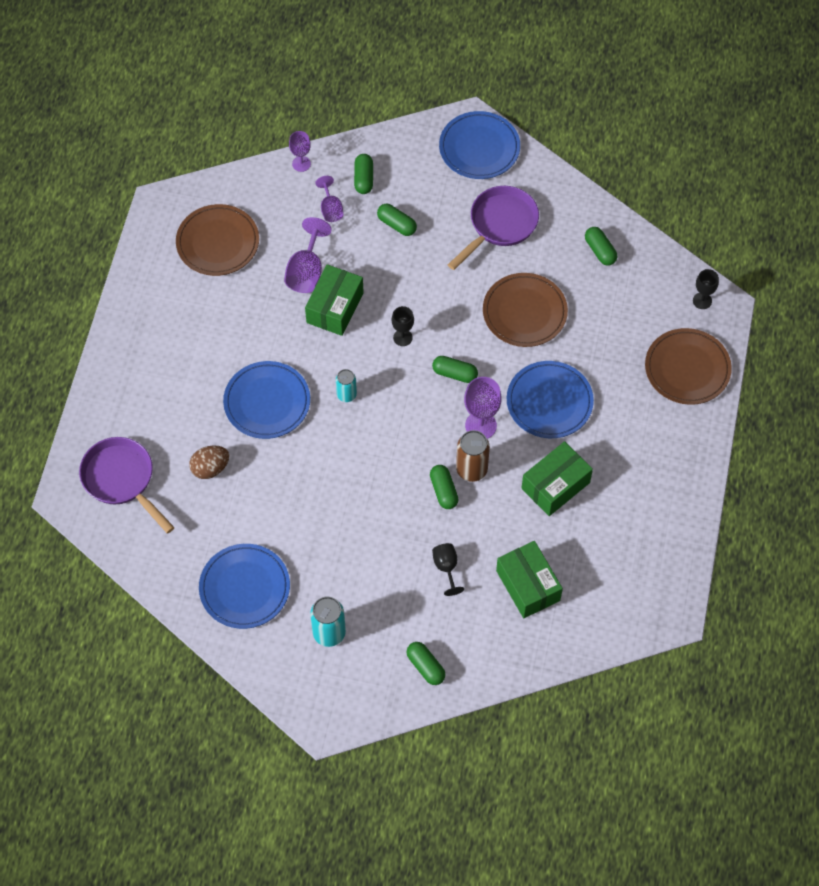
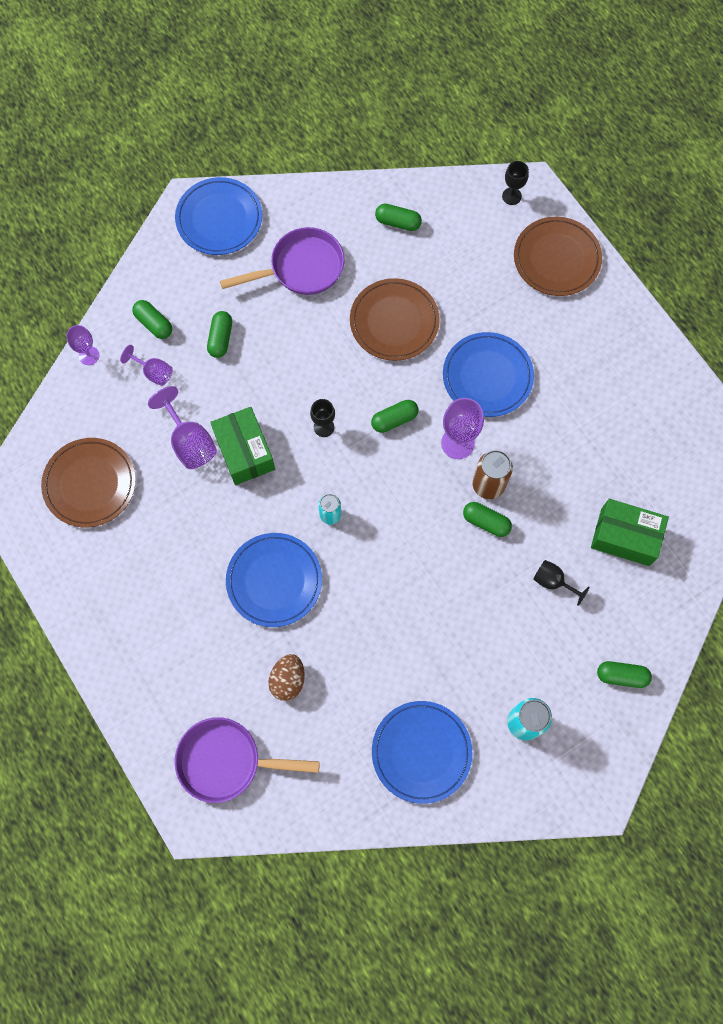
camera: 45 degrees left, 10 degrees up
green capsule [377,204,417,236] -> green capsule turned 75 degrees counterclockwise [207,311,232,358]
purple pan [448,186,539,270] -> purple pan turned 75 degrees clockwise [220,227,344,295]
green box [521,441,593,516] -> none

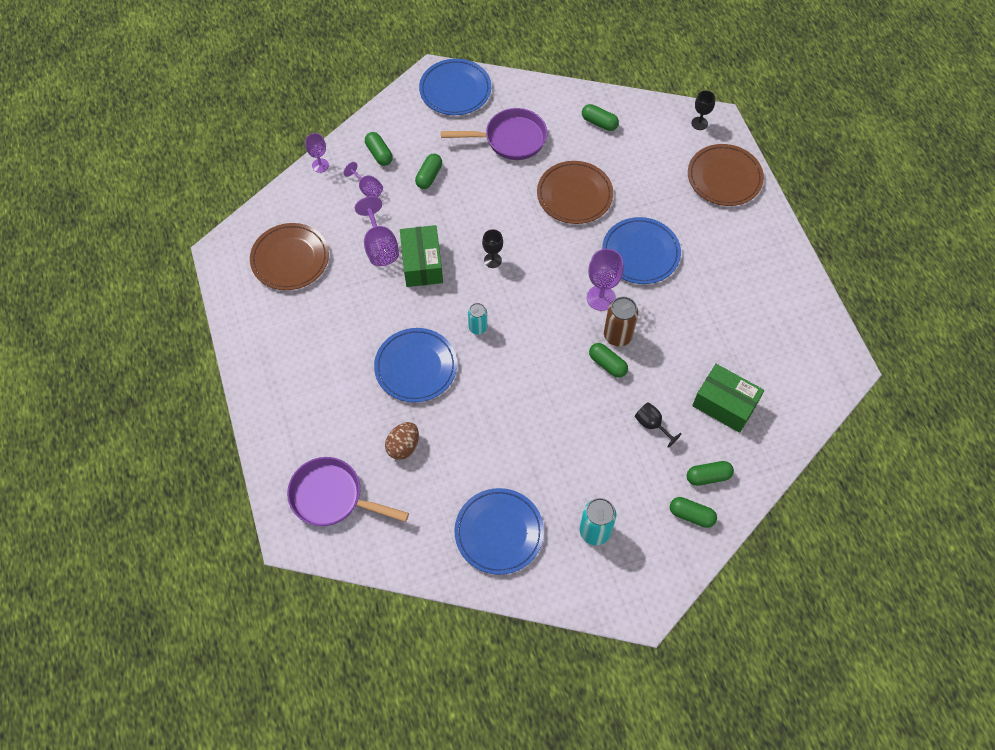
camera: 15 degrees right, 10 degrees down
green capsule [371,400,418,433] -> green capsule moved to [687,461,734,486]

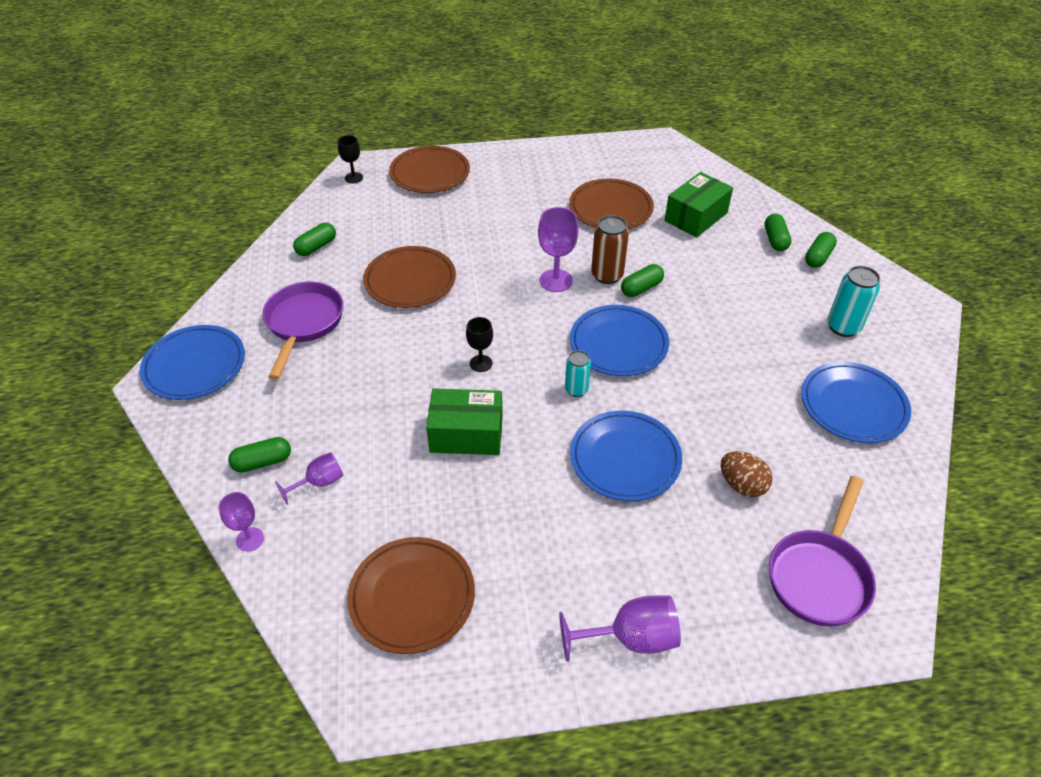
camera: 80 degrees left, 15 degrees down
purple goblet [355,196,399,266] -> purple goblet moved to [559,595,681,662]
green capsule [415,154,442,189] -> none
blue plate [602,217,681,284] -> blue plate moved to [570,305,669,376]
black goblet [635,402,682,448] -> none
none -> brown plate [569,179,654,229]

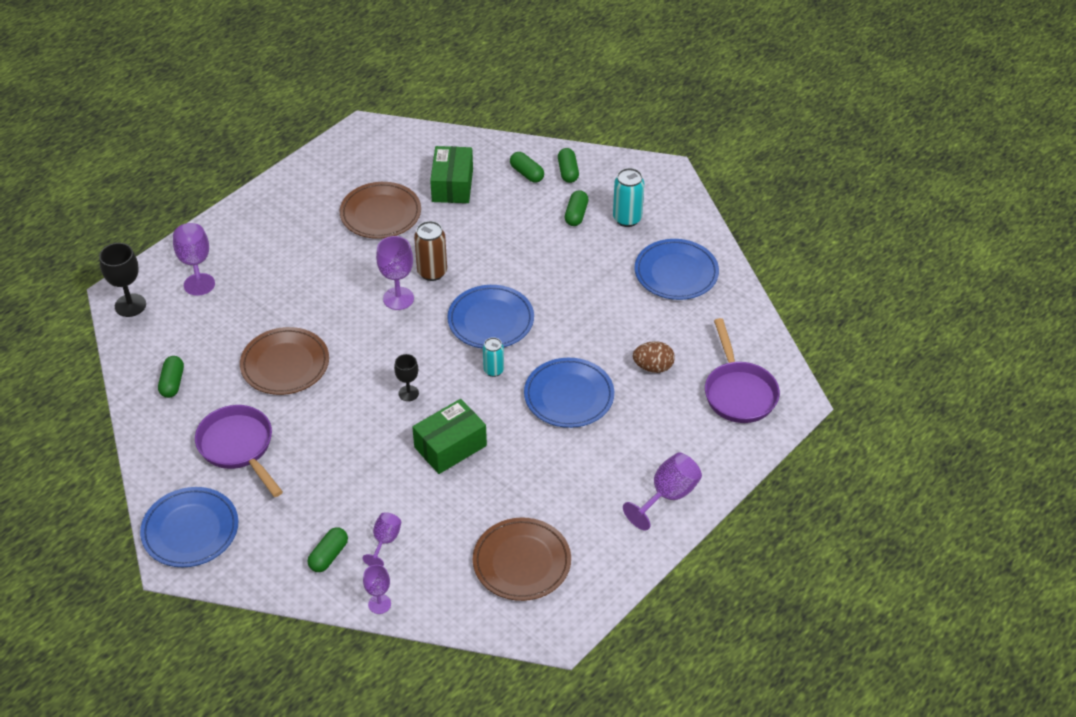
camera: 40 degrees left, 0 degrees up
black goblet [338,135,363,184] -> black goblet [99,243,146,317], size x1.59
brown plate [389,146,470,193] -> purple goblet [173,223,215,296]
green capsule [621,264,664,297] -> green capsule moved to [565,190,588,226]

